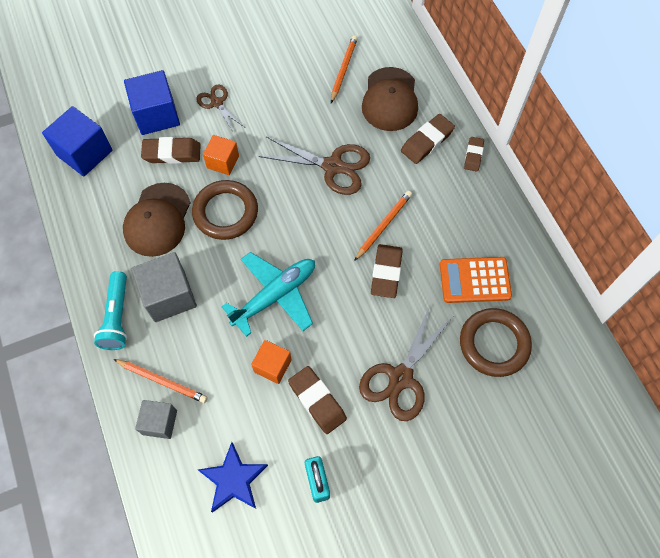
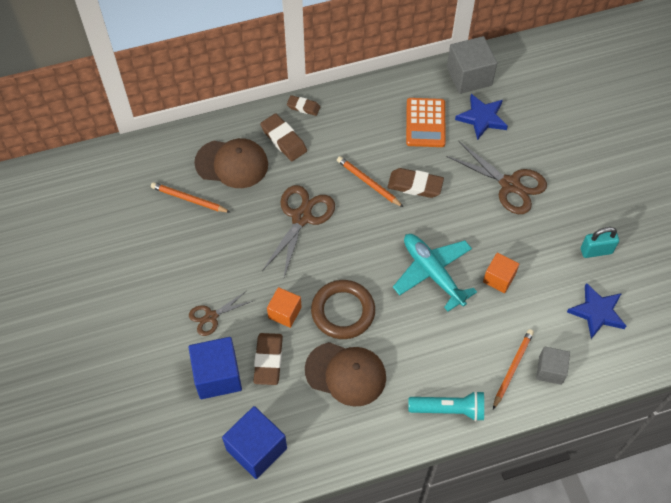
camera: 85 degrees left, 5 degrees down
grey cube [132,252,197,322] -> grey cube moved to [447,36,497,94]
brown eraser [288,366,347,434] -> none
brown ring [460,308,532,377] -> blue star [455,94,508,140]

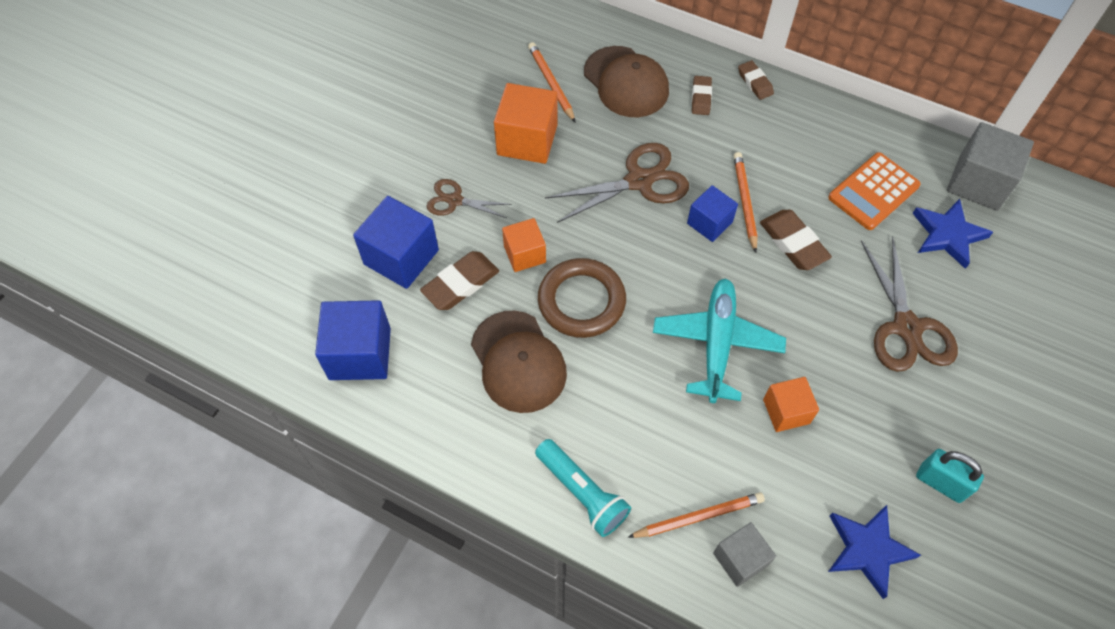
camera: 45 degrees right, 0 degrees up
brown eraser [260,113,307,161] -> brown eraser [692,76,712,115], size x0.63
none -> orange cube [494,83,557,164]
none -> blue cube [687,185,738,242]

